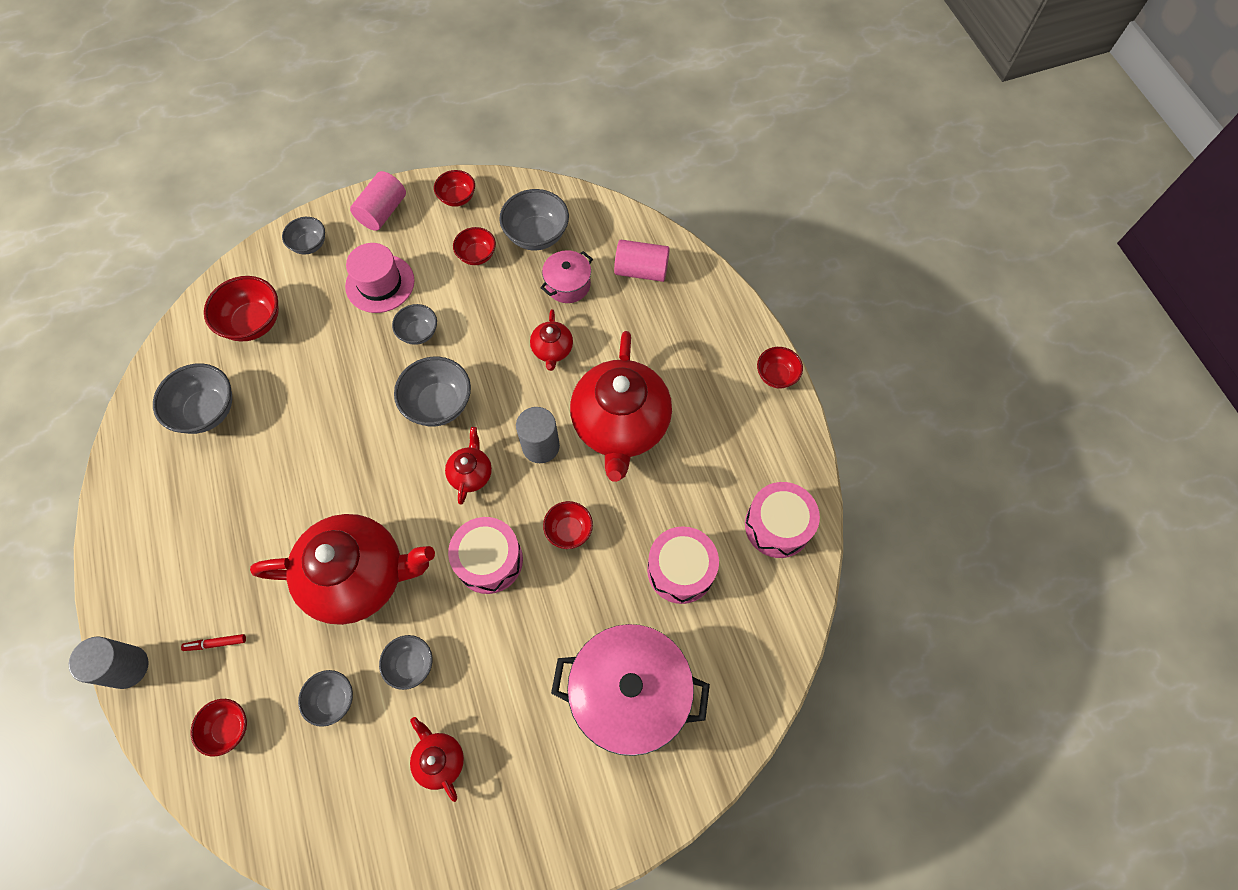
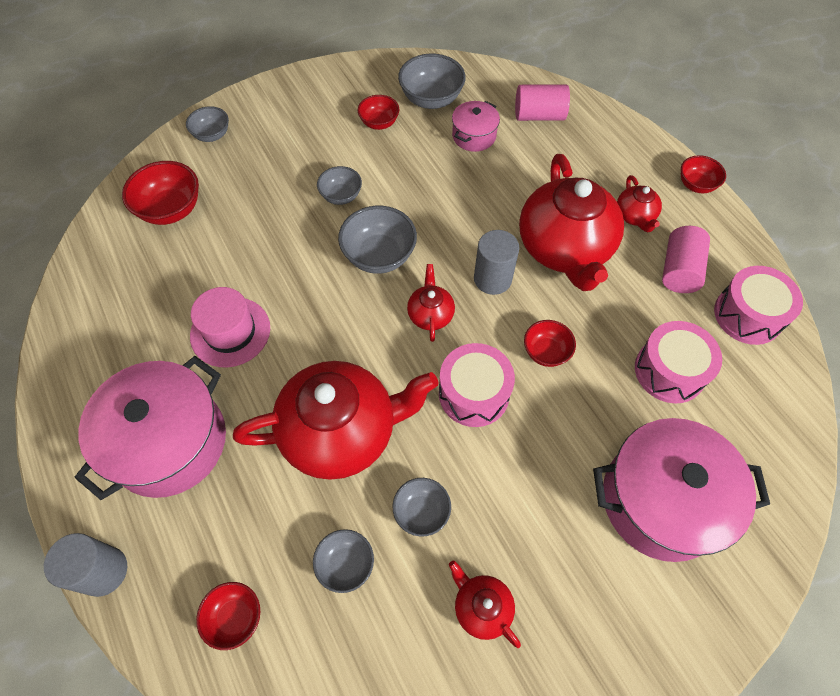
camera: 10 degrees left, 5 degrees down
grey bowl [153,363,232,434] -> none
red marker [181,634,246,651] -> none
pink hat [345,243,414,313] -> pink hat moved to [190,287,270,367]
pink cylinder [350,171,406,231] -> pink cylinder moved to [662,226,710,293]
red bowl [434,170,475,207] -> none
red teapot [530,309,573,371] -> red teapot moved to [617,175,662,232]
none -> pink pot [75,356,226,500]

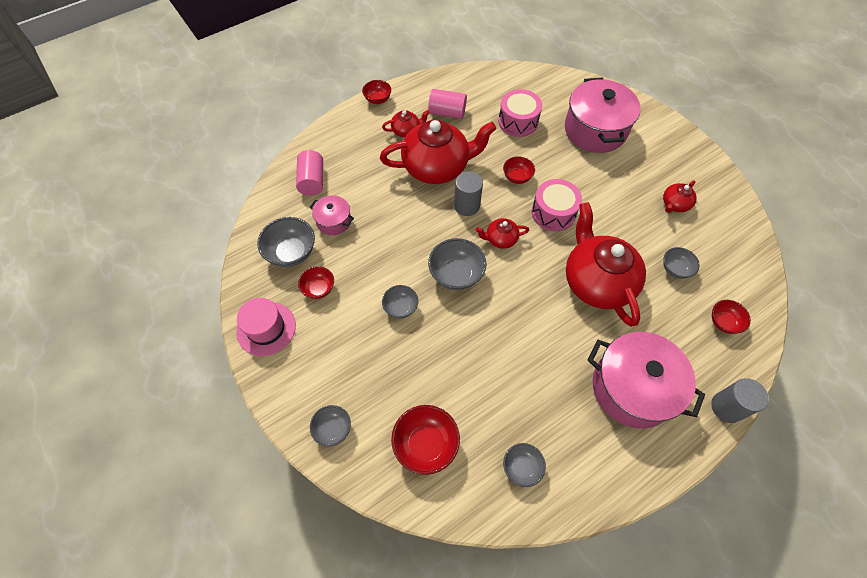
camera: 95 degrees left, 0 degrees up
pink hat [190,287,270,367] -> pink hat moved to [236,298,296,356]
grey bowl [393,478,451,537] -> grey bowl moved to [503,443,546,487]
pink drum [714,266,803,345] -> none

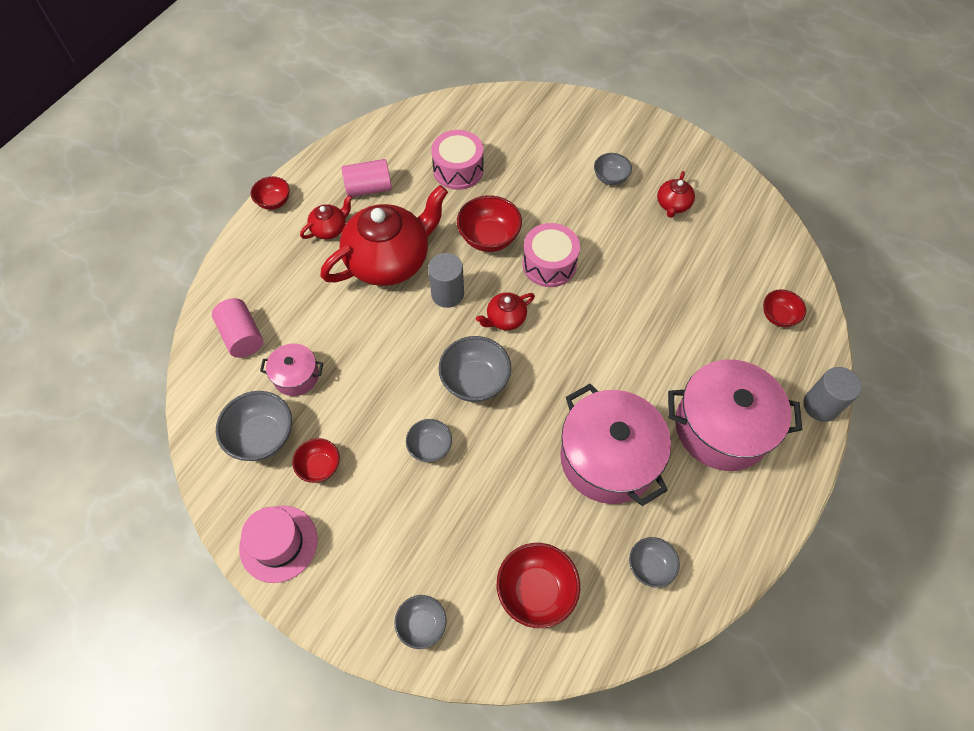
camera: 25 degrees left, 0 degrees up
red bowl [503,156,535,184] -> red bowl [457,195,522,252], size x1.62
pink pot [565,78,641,153] -> pink pot moved to [560,384,671,506]
red teapot [566,202,646,327] -> none
grey bowl [663,247,700,279] -> grey bowl moved to [594,153,632,185]

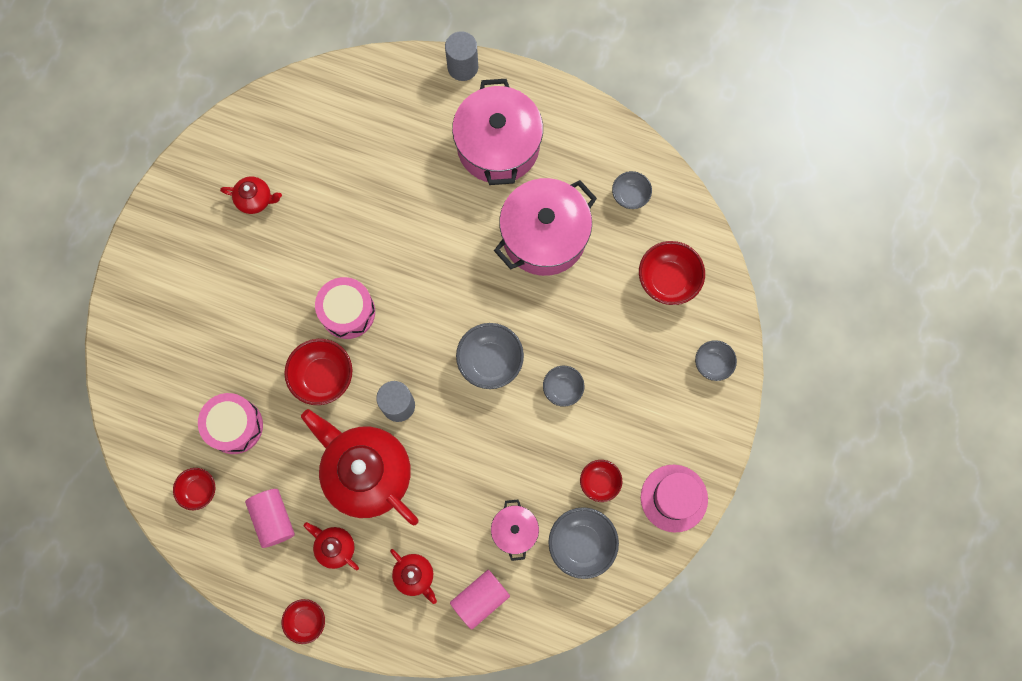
camera: 100 degrees left, 15 degrees up
red teapot [476,293,535,330] -> red teapot moved to [390,549,437,604]
grey bowl [594,153,632,185] -> none
red bowl [763,289,806,327] -> red bowl moved to [173,468,215,510]

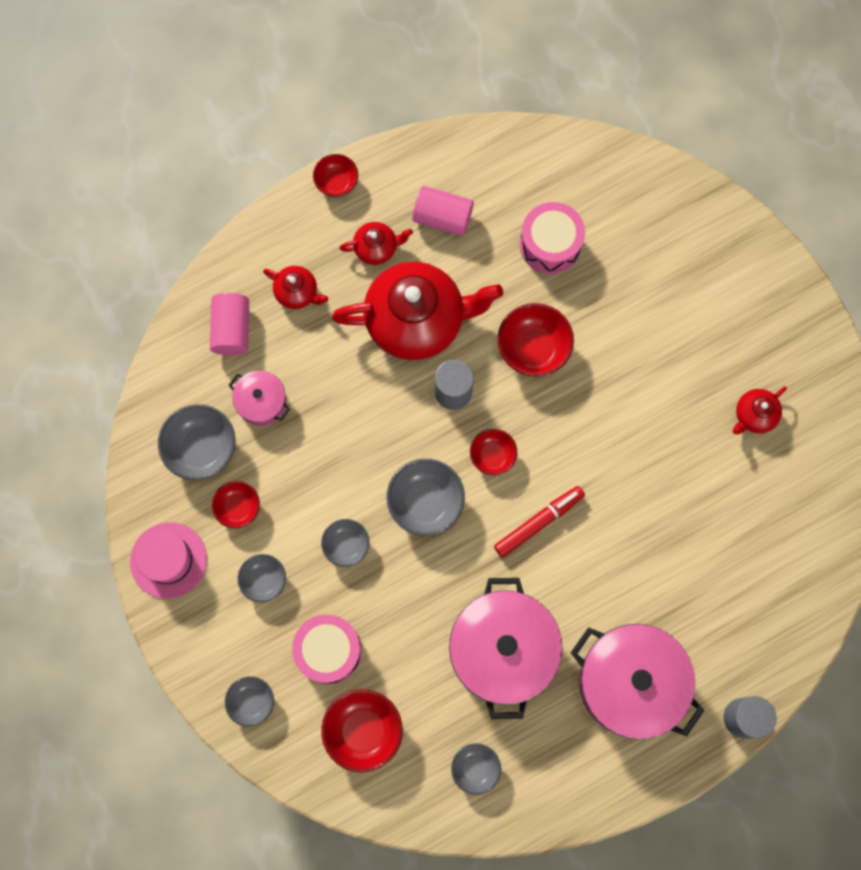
camera: 130 degrees right, 0 degrees up
red bowl [173,468,215,510] -> red bowl moved to [470,429,517,475]
pink drum [315,277,375,339] -> pink drum moved to [292,614,362,684]
red teapot [390,549,437,604] -> red teapot turned 150 degrees counterclockwise [263,266,328,309]
none -> grey bowl [238,554,286,603]
none -> red marker [494,486,585,557]

